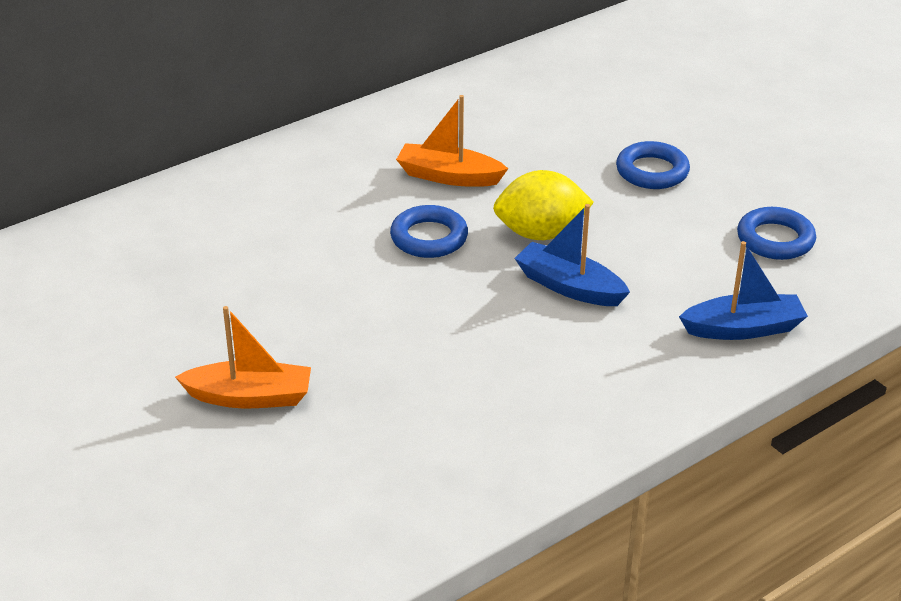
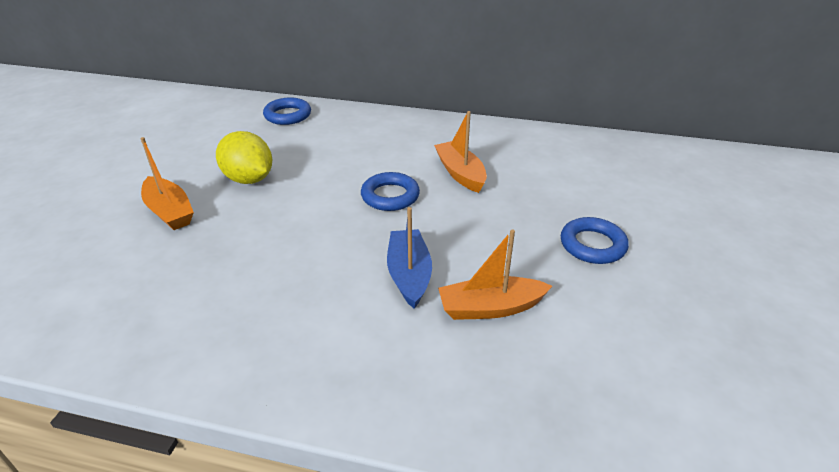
camera: 50 degrees right, 0 degrees up
yellow lemon [493,170,594,240] -> yellow lemon moved to [216,131,272,184]
blue boat [679,241,808,340] -> none
blue ring [737,207,816,260] -> blue ring moved to [263,98,311,125]
none -> orange boat [438,230,552,320]

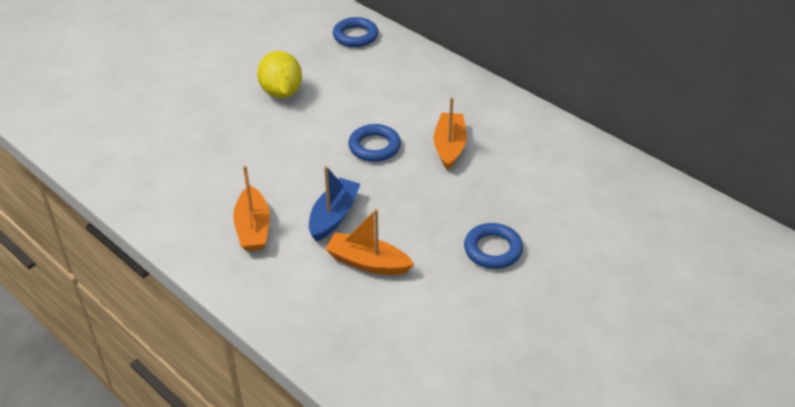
camera: 30 degrees right, 5 degrees up
orange boat [140,137,194,230] -> orange boat moved to [233,165,270,251]

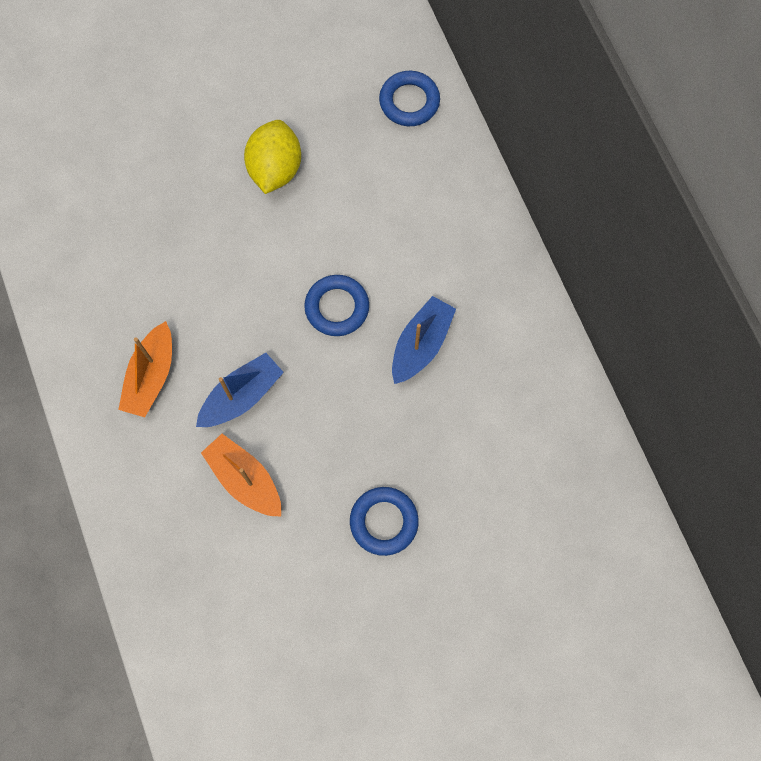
camera: 25 degrees right, 30 degrees up
orange boat [434,97,467,170] -> blue boat [392,296,456,384]

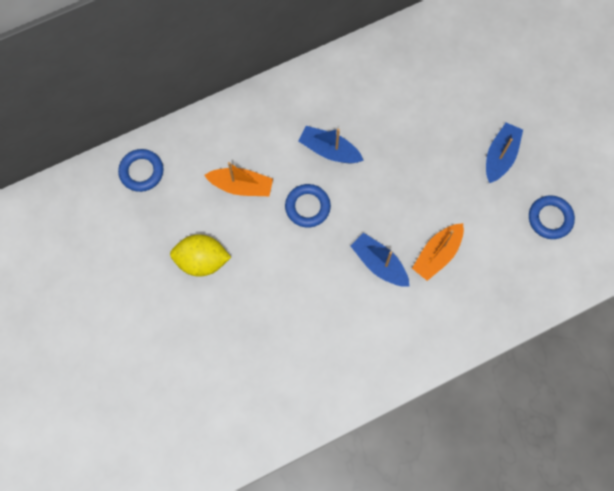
camera: 95 degrees left, 0 degrees up
orange boat [118,321,172,417] -> orange boat moved to [204,162,273,196]
blue ring [350,487,419,556] -> blue ring moved to [529,195,575,239]
none -> blue boat [486,123,523,183]

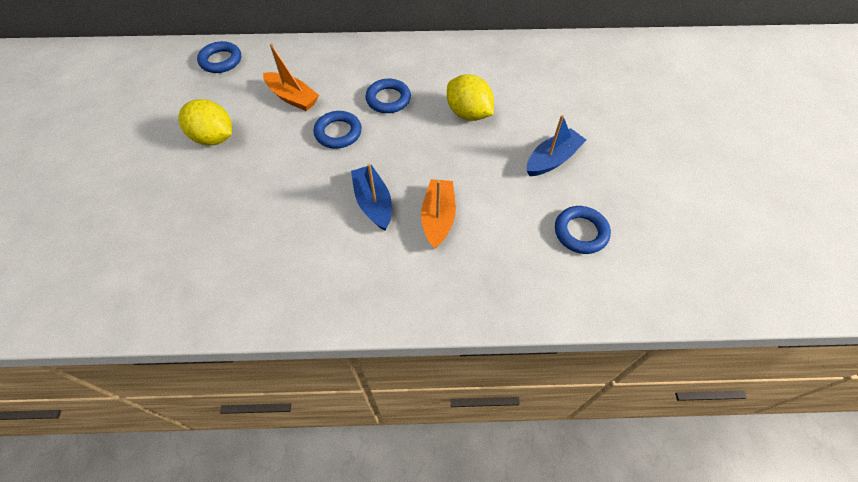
camera: 25 degrees right, 15 degrees down
blue boat [298,126,364,164] -> blue ring [365,78,411,113]
orange boat [412,223,464,281] -> orange boat turned 120 degrees clockwise [421,179,456,249]
none -> yellow lemon [447,74,494,121]

